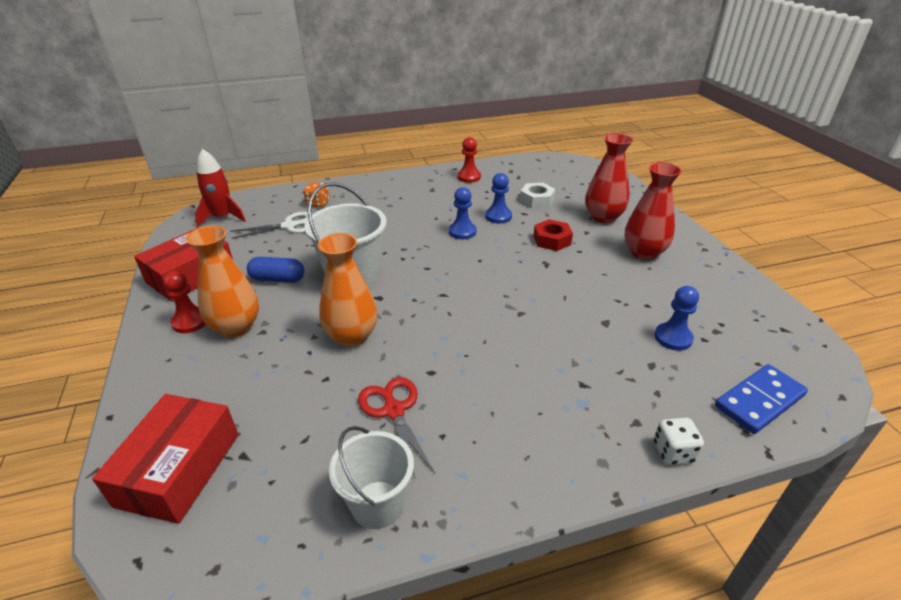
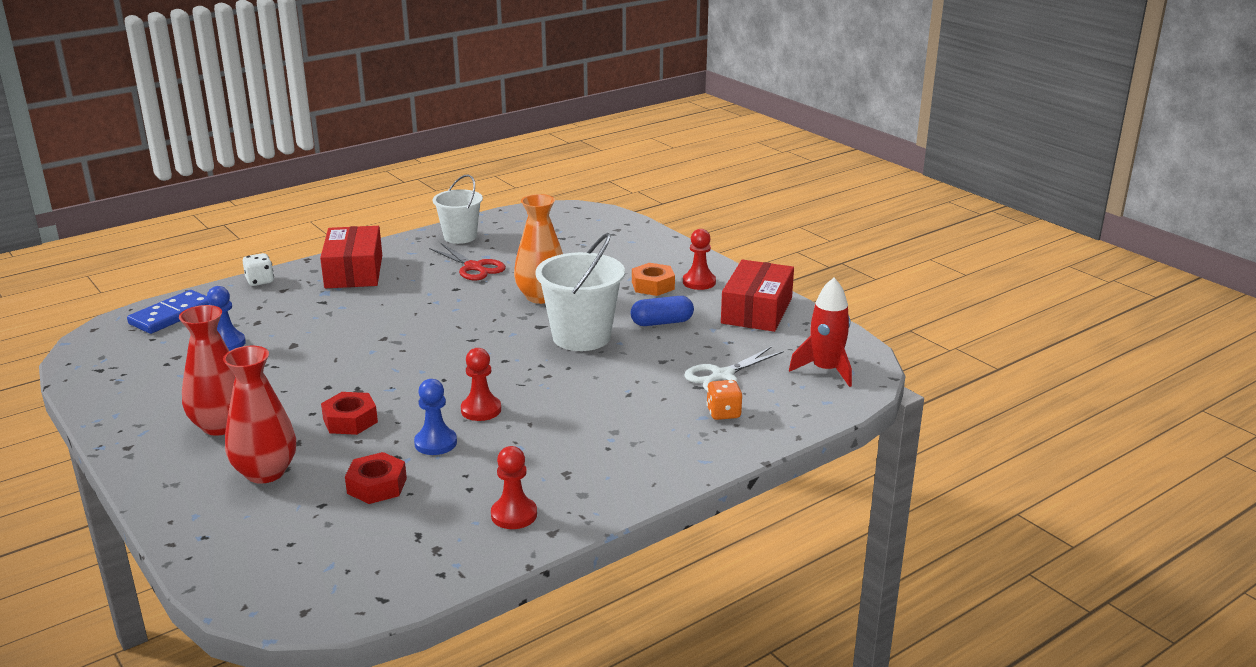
camera: 160 degrees right, 10 degrees down
red box [92,394,238,524] -> red box moved to [320,226,382,288]
orange vase [186,226,259,337] -> orange nut [632,263,675,296]
blue pawn [449,187,476,239] -> red pawn [461,348,501,421]
white nut [520,183,555,208] -> red nut [345,452,407,504]

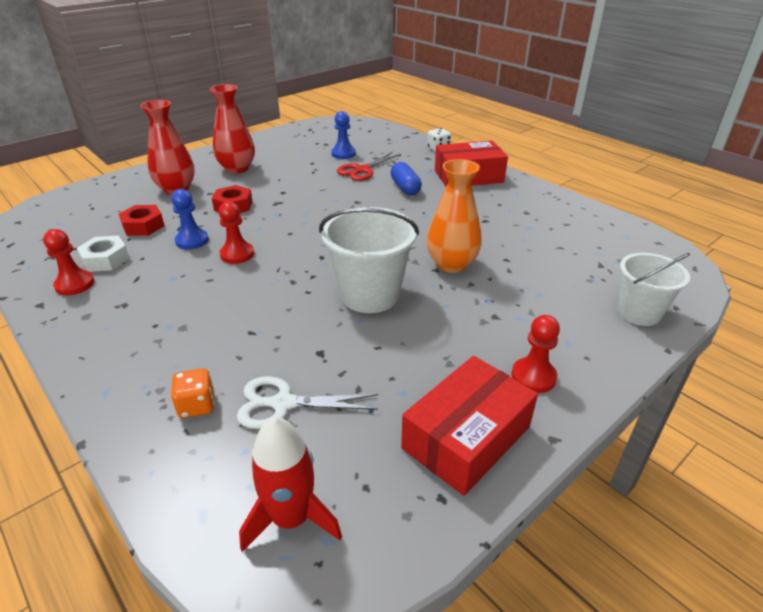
camera: 85 degrees right, 10 degrees up
blue domino [127,290,209,334] -> none
red scissors [429,243,506,281] -> red scissors moved to [337,152,401,181]
white bucket [433,174,483,244] -> white bucket moved to [618,253,690,326]
blue capsule [631,296,694,326] -> blue capsule moved to [390,162,422,195]
orange nut [632,263,675,296] -> none
white scissors [684,346,784,391] -> white scissors turned 45 degrees counterclockwise [237,376,378,429]
red box [721,260,794,332] -> red box turned 60 degrees counterclockwise [401,356,538,496]
none -> white nut [77,236,130,272]

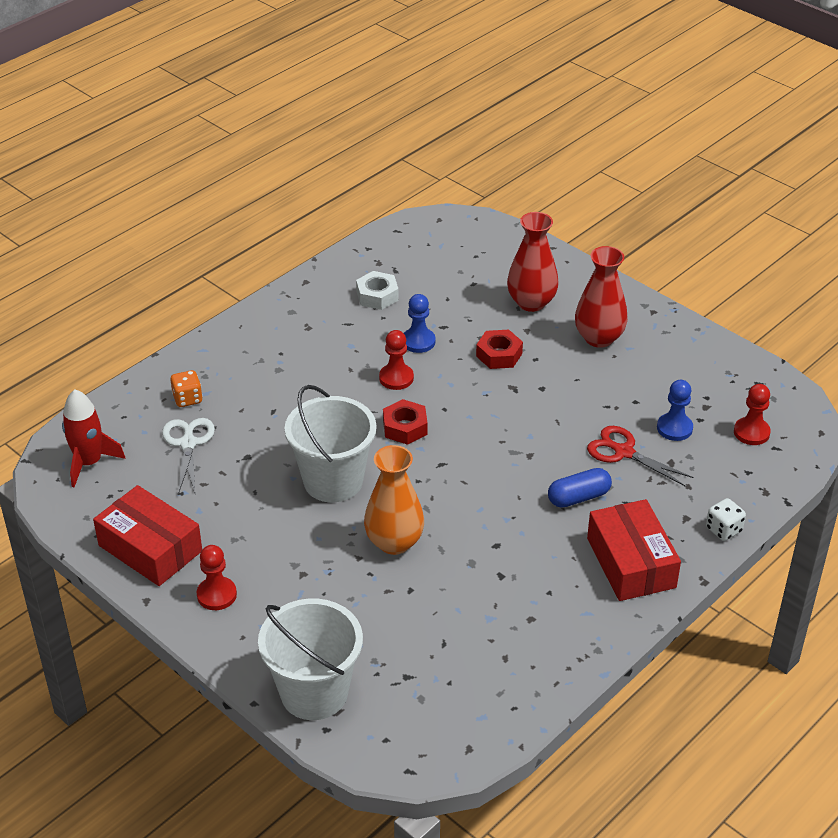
camera: 85 degrees right, 5 degrees up
red pawn [43,229,94,295] -> red pawn moved to [734,384,771,445]
red nut [119,205,165,236] -> red nut moved to [383,399,428,445]
white bucket [618,253,690,326] -> white bucket [258,599,363,720], size x1.50

